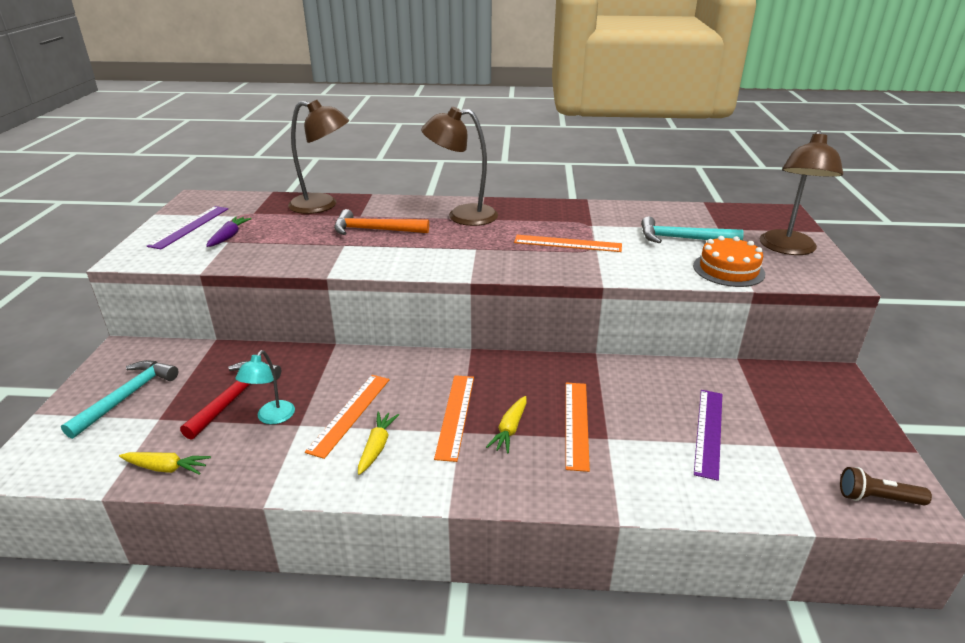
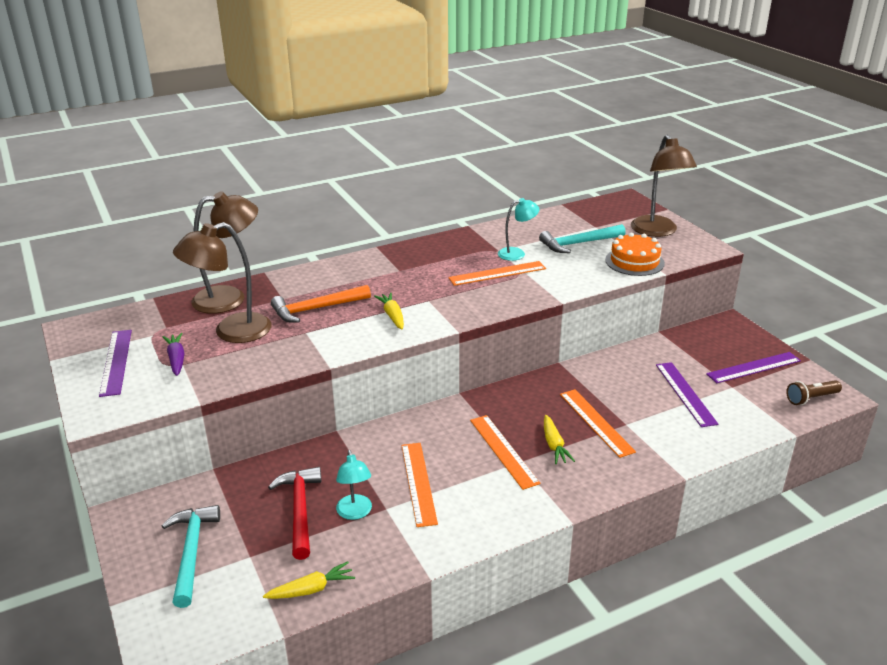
camera: 30 degrees left, 0 degrees up
yellow carrot [358,411,399,475] -> yellow carrot moved to [374,292,404,329]
brown lamp [421,107,498,226] -> brown lamp moved to [173,222,272,343]
none -> turquoise lamp [498,198,540,261]
none -> purple ruler [706,352,801,383]

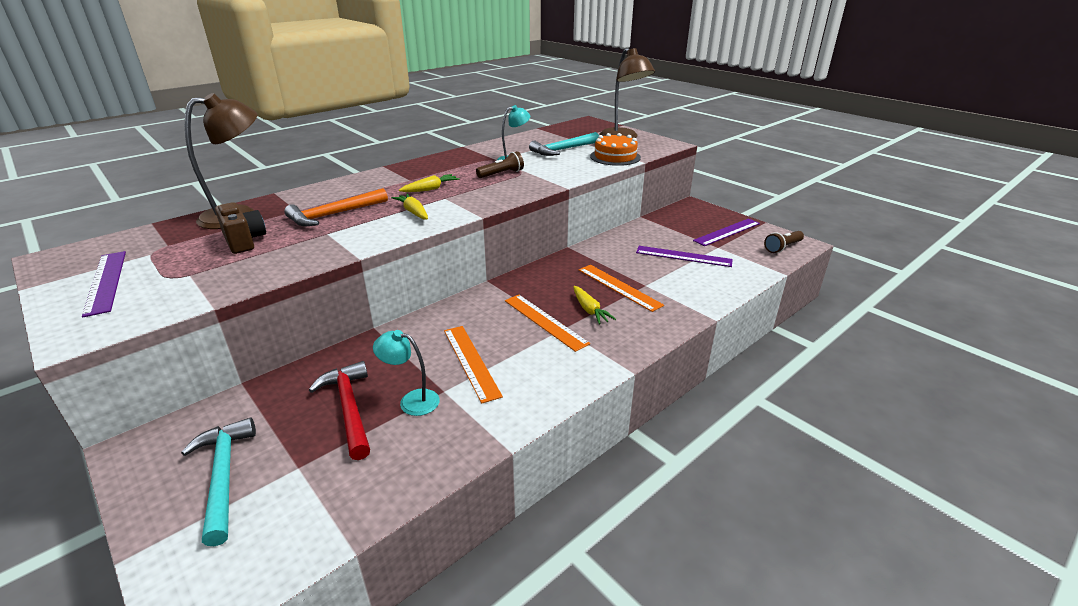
camera: 15 degrees left, 0 degrees up
purple carrot [162,333,185,376] -> none
brown lamp [173,222,272,343] -> brown camera [215,202,266,254]
yellow carrot [263,561,355,599] -> yellow carrot moved to [399,174,460,192]
turquoise lamp [336,450,372,520] -> turquoise lamp turned 135 degrees clockwise [373,330,440,416]
orange ruler [448,261,546,286] -> brown flashlight [476,151,524,178]
purple ruler [656,362,718,427] -> purple ruler turned 45 degrees counterclockwise [636,246,733,267]

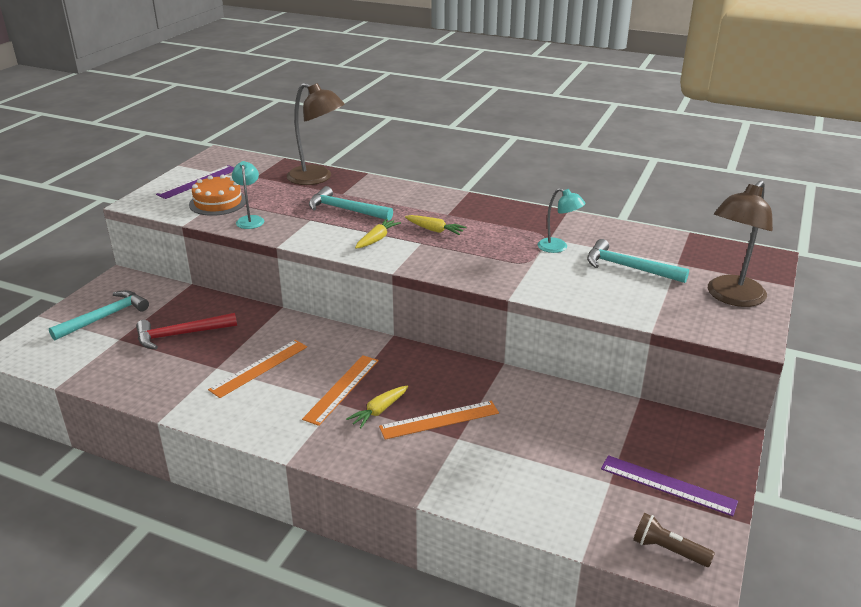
camera: 65 degrees right, 0 degrees up
brown camera [215,202,266,254] -> none
orange hammer [284,188,388,226] -> turquoise hammer [309,186,393,221]
red hammer [309,361,370,460] -> red hammer turned 150 degrees counterclockwise [136,313,237,349]
turquoise lamp [373,330,440,416] -> turquoise lamp moved to [232,161,264,229]
brown flashlight [476,151,524,178] -> none
orange ruler [579,265,664,312] -> orange ruler turned 45 degrees clockwise [379,401,499,440]
orange cake [590,133,641,166] -> orange cake moved to [189,175,246,216]
purple ruler [636,246,733,267] -> none

